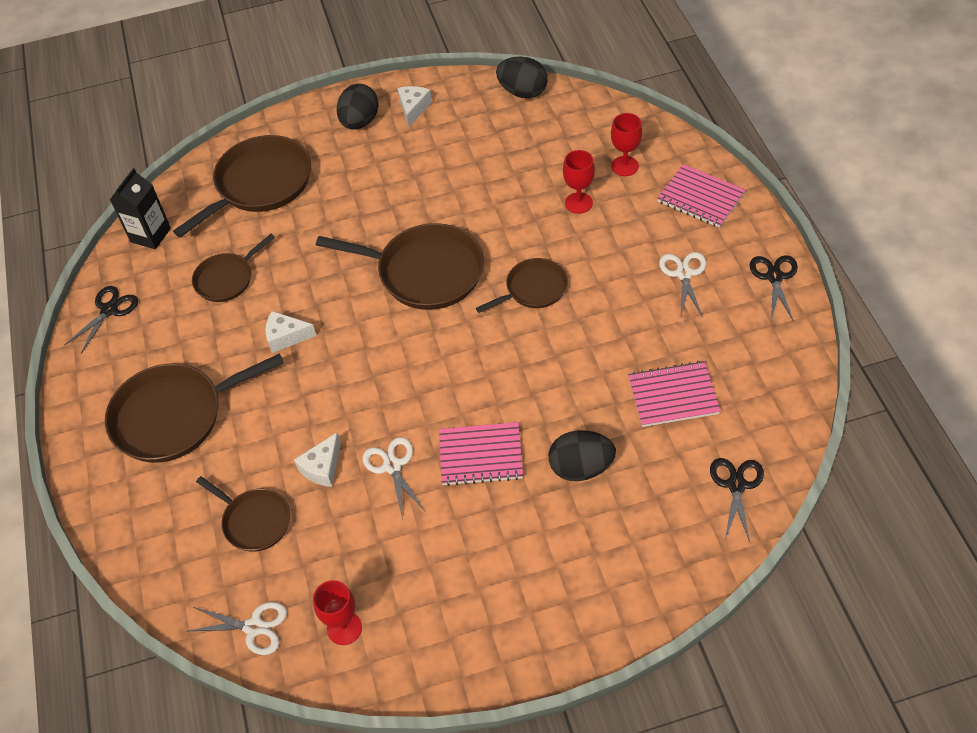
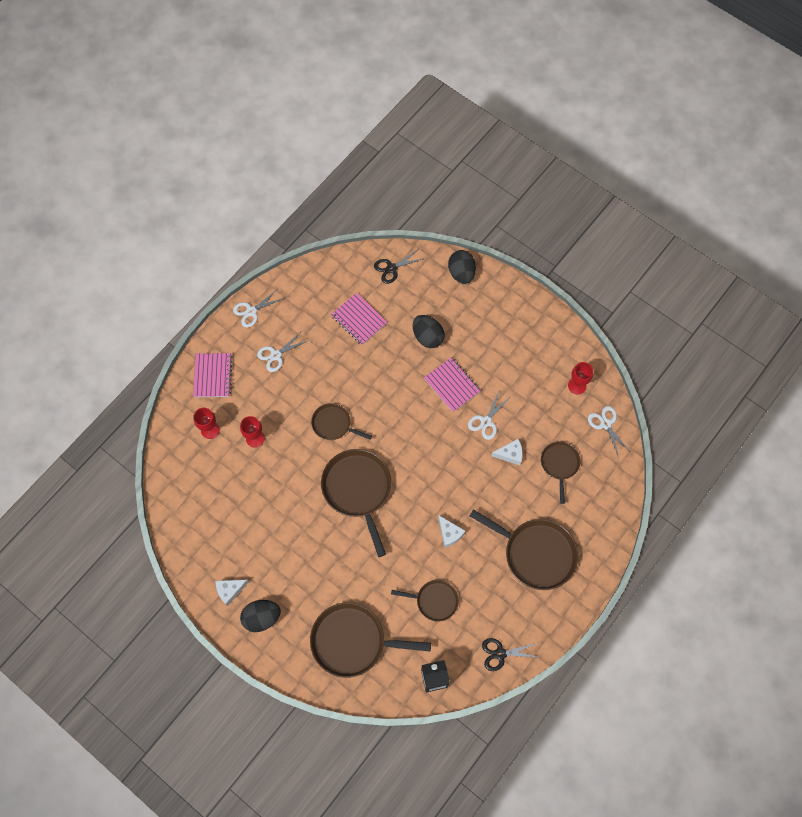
camera: 130 degrees left, 15 degrees up
black egg [496,57,547,98] -> black egg moved to [448,250,476,284]
black scissors [750,255,798,322] -> white scissors [233,290,285,327]

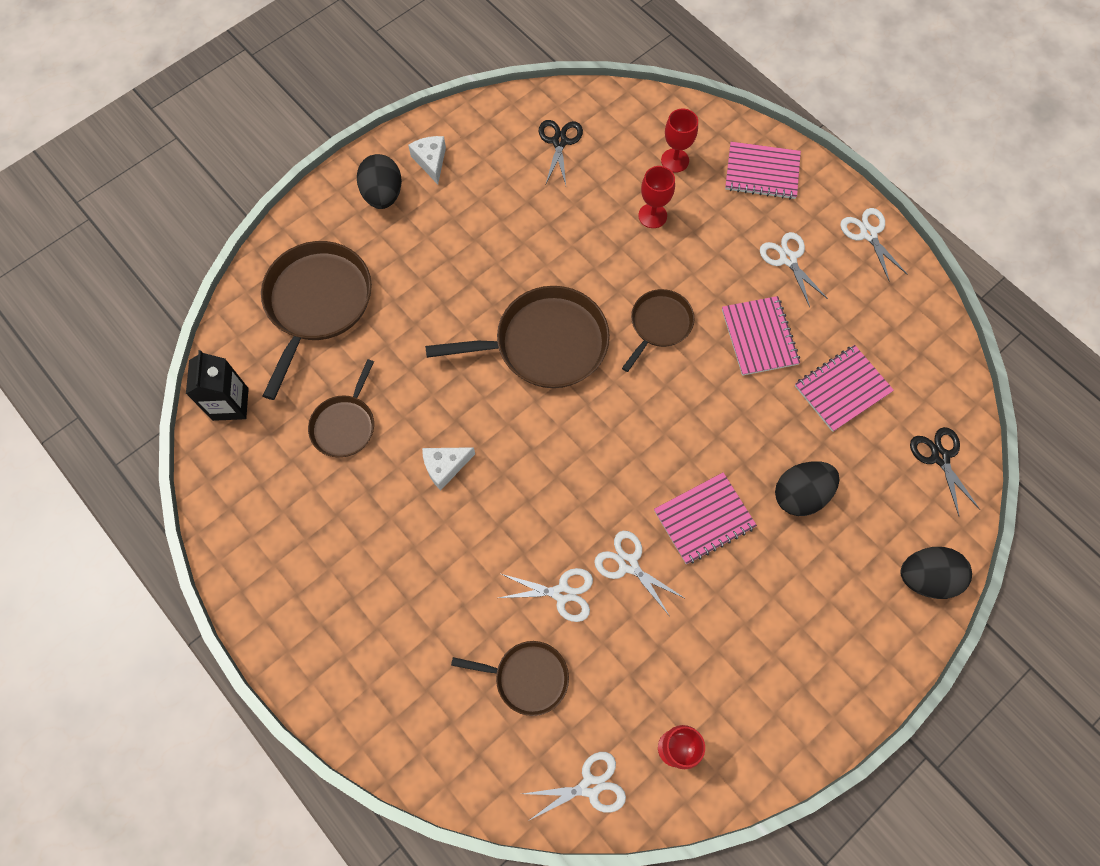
camera: 100 degrees right, 0 degrees up
brown pan [470,509,578,590] -> none
black scissors [482,638,537,671] -> black scissors moved to [539,120,583,186]
white cheese [491,439,523,465] -> white scissors [499,568,593,622]
none -> pink notebook [722,296,800,376]

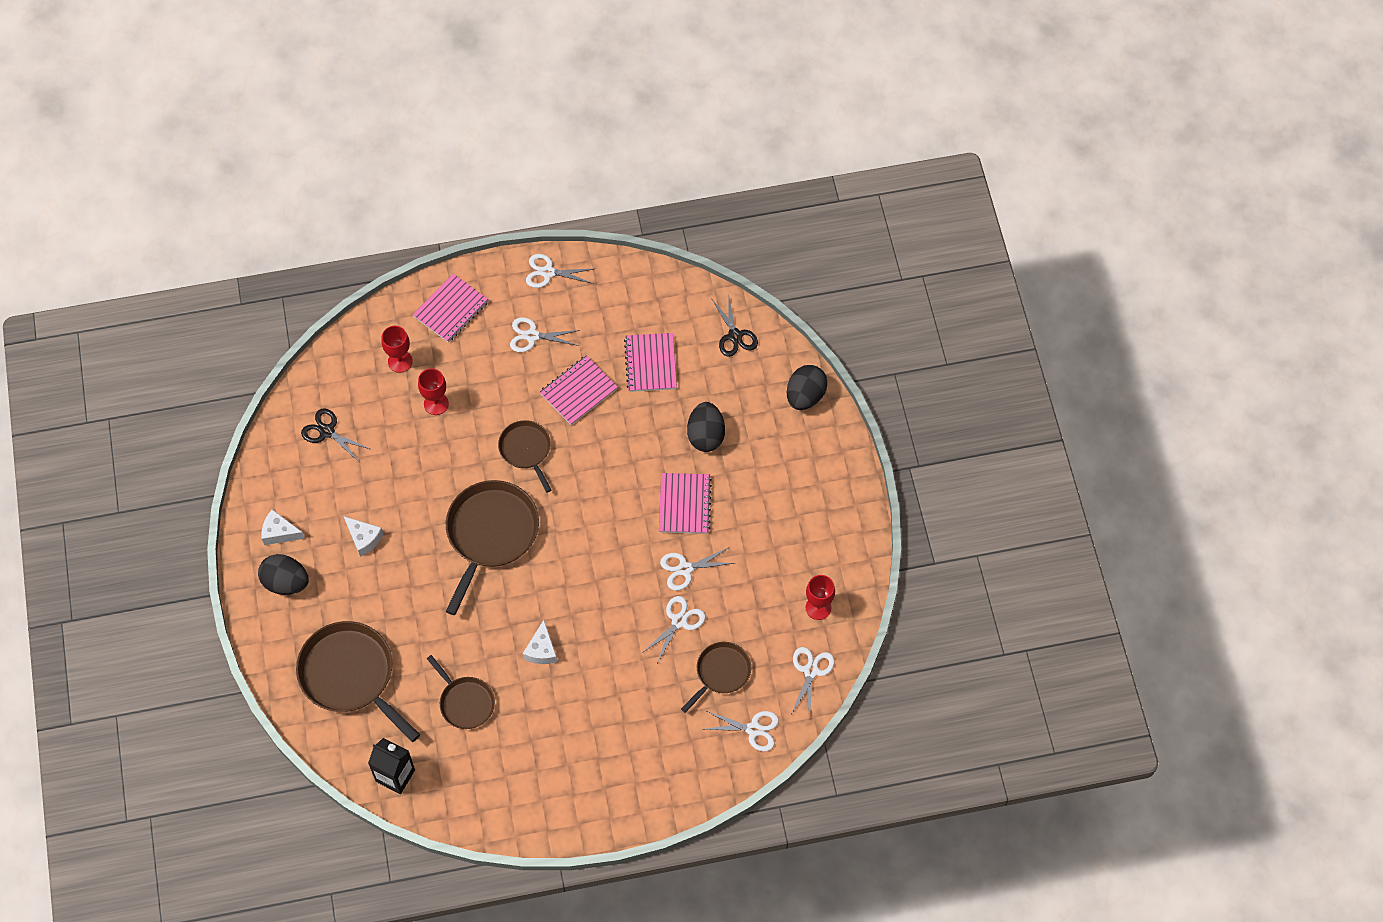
camera: 60 degrees left, 5 degrees down
pink notebook [722,296,800,376] -> pink notebook turned 60 degrees counterclockwise [540,355,618,425]
black scissors [910,427,980,516] -> black scissors turned 120 degrees counterclockwise [711,293,758,357]
none -> white cheese [344,516,384,557]
none -> white scissors [705,711,779,751]

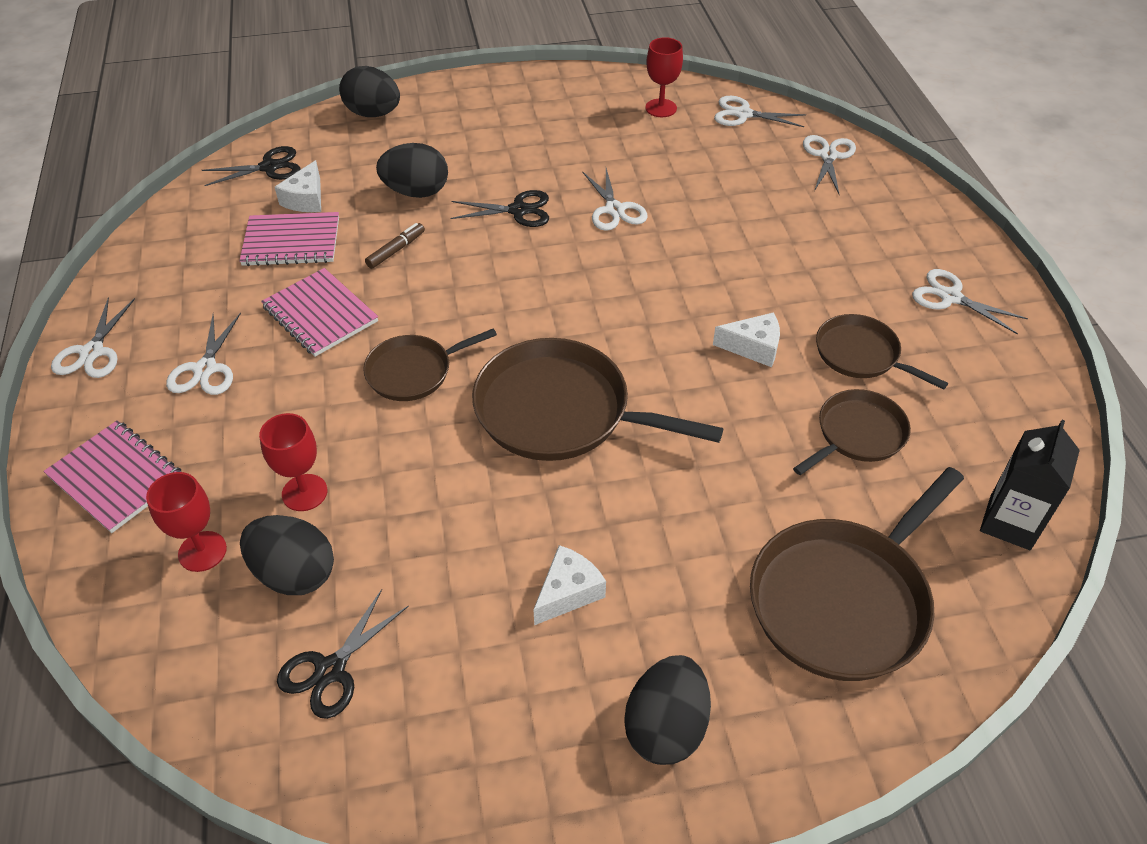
camera: 90 degrees left, 15 degrees down
white cheese [261,510,305,545] -> white cheese moved to [275,160,321,212]
white scissors [642,596,705,663] -> white scissors moved to [912,269,1028,334]
pink notebook [659,473,712,534] -> black scissors [450,190,549,227]
brown pan [681,642,751,713] -> brown pan moved to [816,314,948,390]
none -> black egg [240,515,334,595]
none -> brown marker [365,223,425,269]

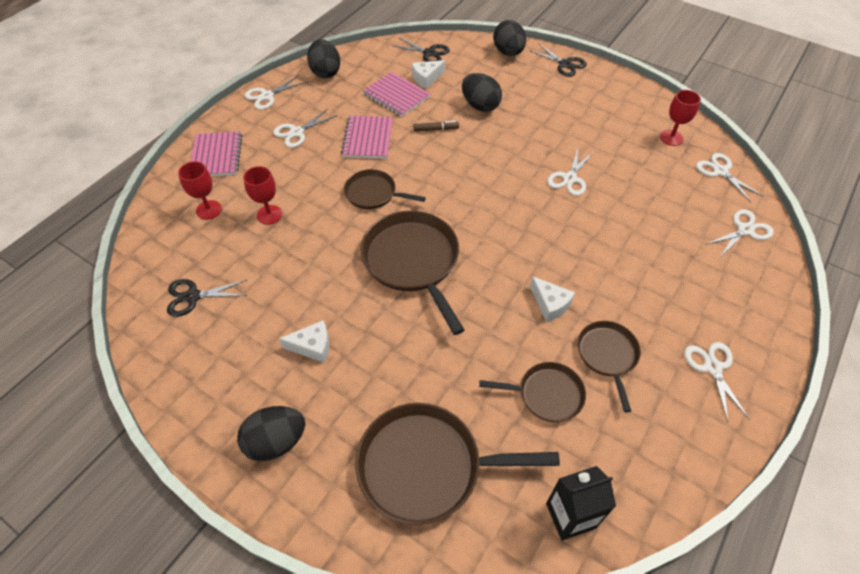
camera: 45 degrees right, 5 degrees up
black egg [240,515,334,595] -> black egg moved to [307,39,340,78]
black scissors [450,190,549,227] -> black scissors moved to [529,43,587,77]

